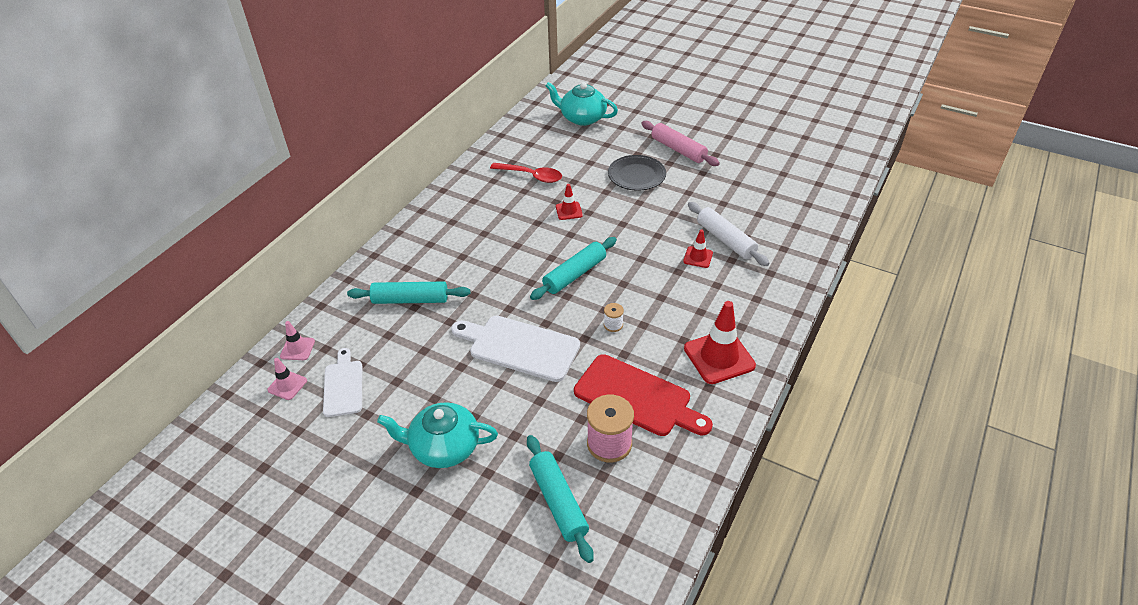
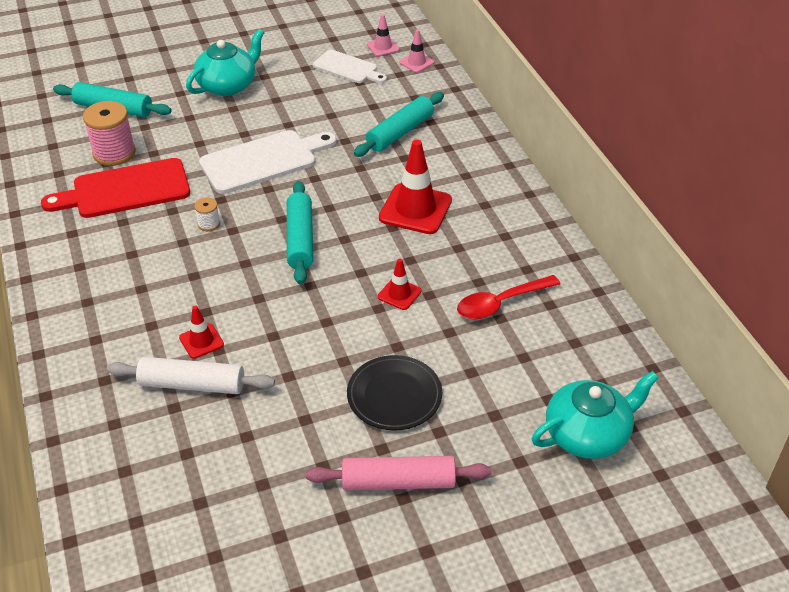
camera: 130 degrees right, 0 degrees up
red traffic cone [684,301,756,384] -> red traffic cone moved to [379,140,452,234]

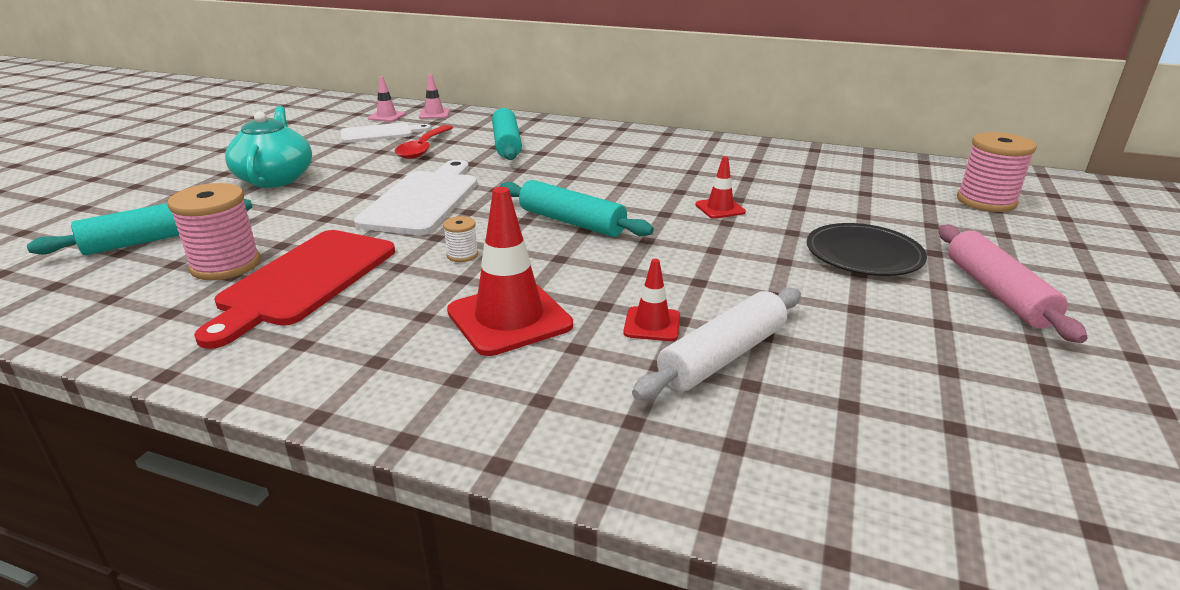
camera: 50 degrees left, 15 degrees down
pink rolling pin [306,456,491,491] -> pink rolling pin turned 45 degrees counterclockwise [939,225,1088,343]
red traffic cone [379,140,452,234] -> red traffic cone moved to [447,187,573,356]
red spoon [457,275,560,320] -> red spoon moved to [395,125,453,159]
turquoise teapot [532,371,659,459] -> pink spool [957,132,1037,212]

